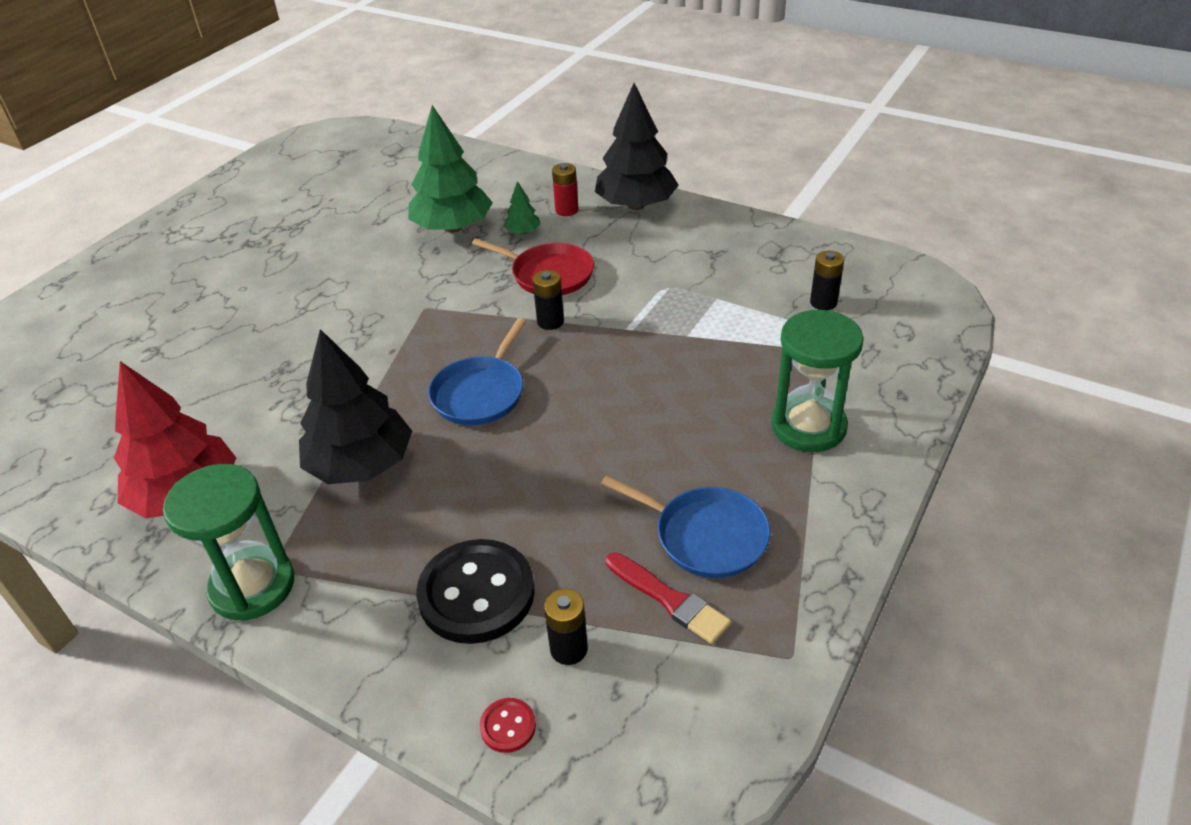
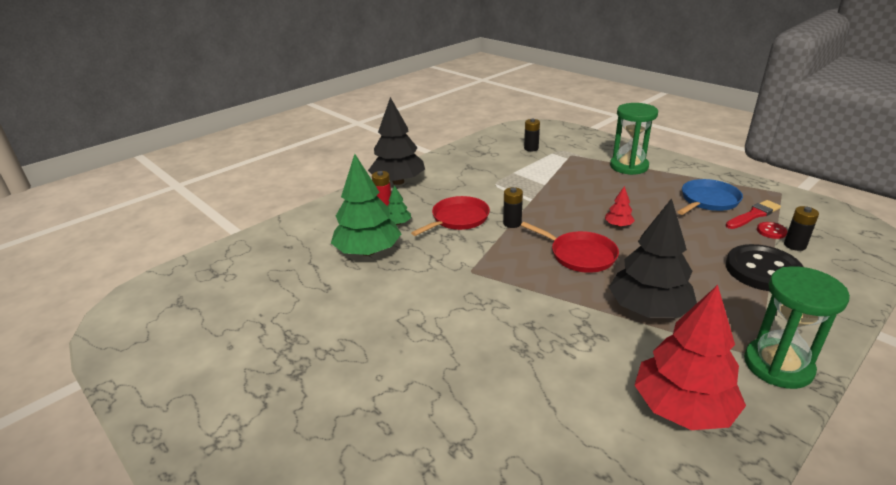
camera: 75 degrees left, 10 degrees down
blue pan [428,318,526,425] -> red pan [521,222,619,273]
red button [480,698,536,753] -> red button moved to [757,222,787,239]
none -> red tree [605,186,635,227]

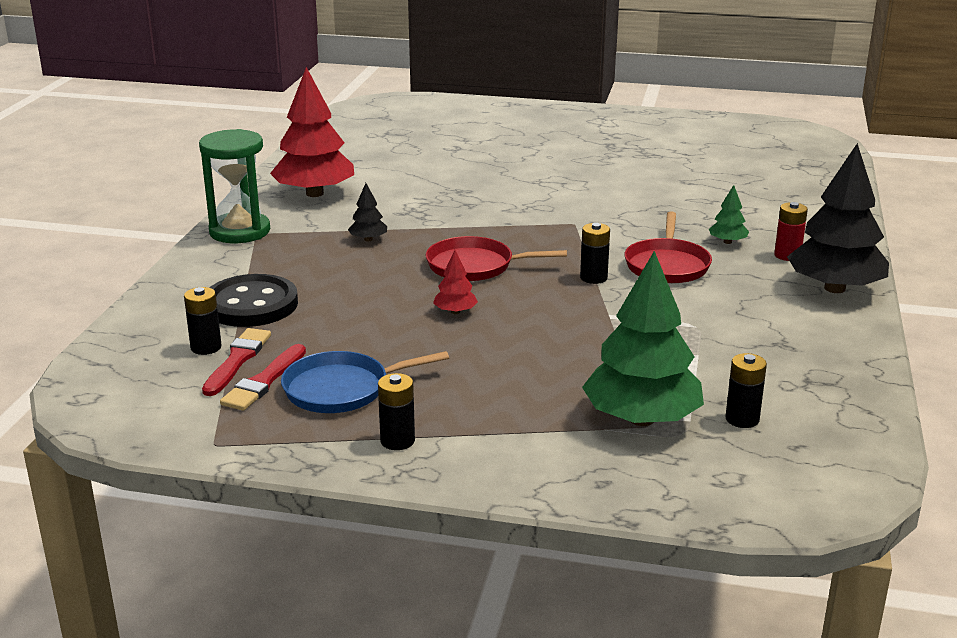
camera: 145 degrees right, 5 degrees down
green tree [331,154,401,256] -> green tree moved to [582,251,704,426]
black tree [609,198,697,318] -> black tree [348,183,387,241], size x0.44
green hourglass [610,103,658,175] -> none
blue pan [678,179,743,215] -> blue pan turned 60 degrees clockwise [281,351,449,413]
red button [757,222,787,239] -> red brush [202,328,271,396]
none -> black battery [378,373,415,450]

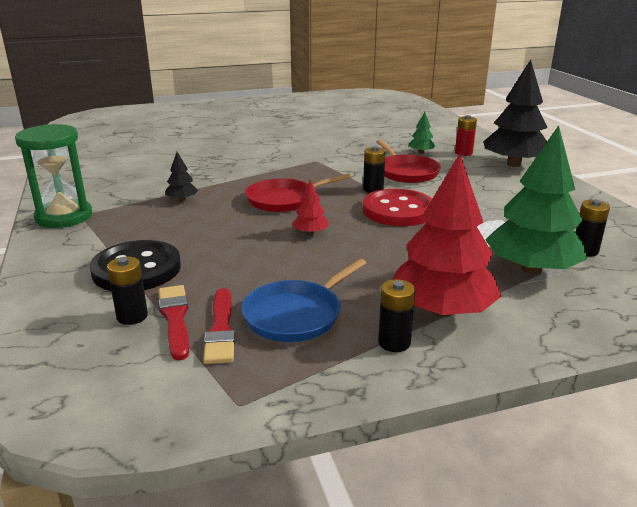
camera: 30 degrees left, 0 degrees up
red tree [270,67,354,197] -> red tree moved to [392,153,502,317]
none -> red button [362,189,432,226]

